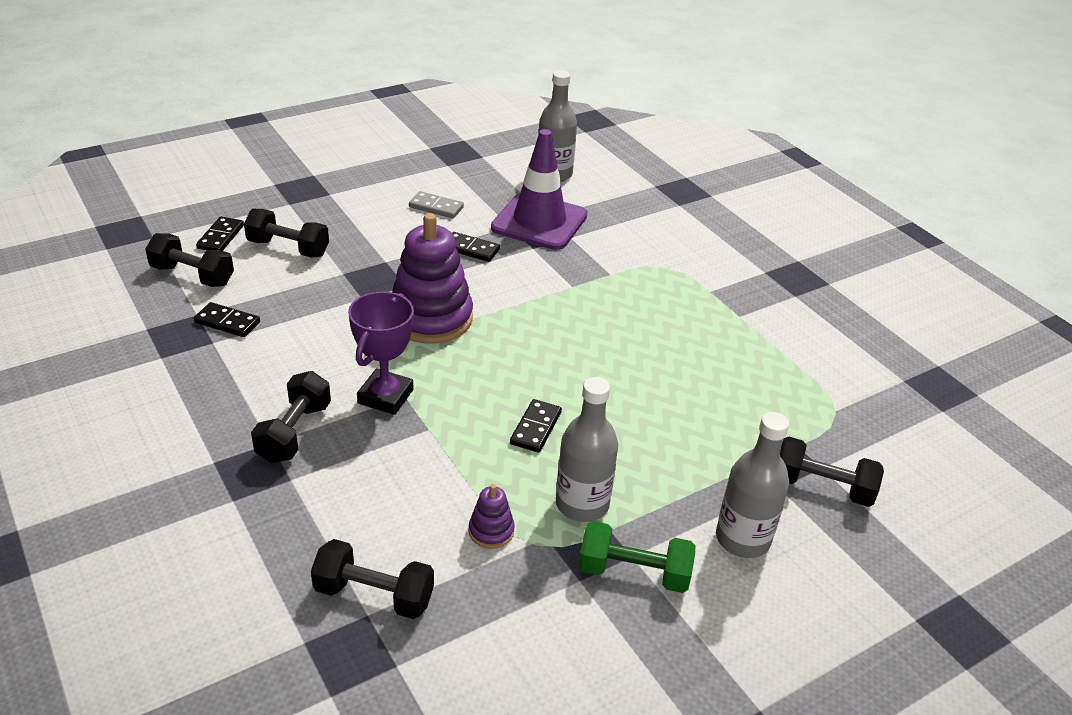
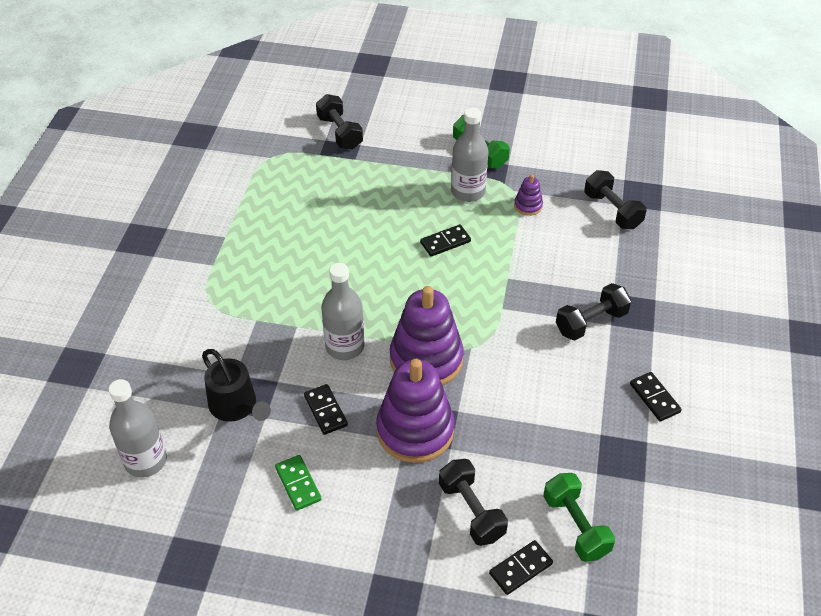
camera: 135 degrees left, 10 degrees up
black dumbbell [145,233,234,287] -> green dumbbell [543,473,615,562]
black domino [194,302,260,337] -> black domino moved to [630,372,682,421]
purple trophy [348,291,414,415] -> none
grey domino [409,191,464,218] -> green domino [275,455,321,511]
purple traffic cone [491,129,587,250] -> black watering can [202,349,271,422]
grey bottle [716,412,789,558] -> grey bottle moved to [321,263,364,360]
none -> purple stacking toy [376,359,455,463]

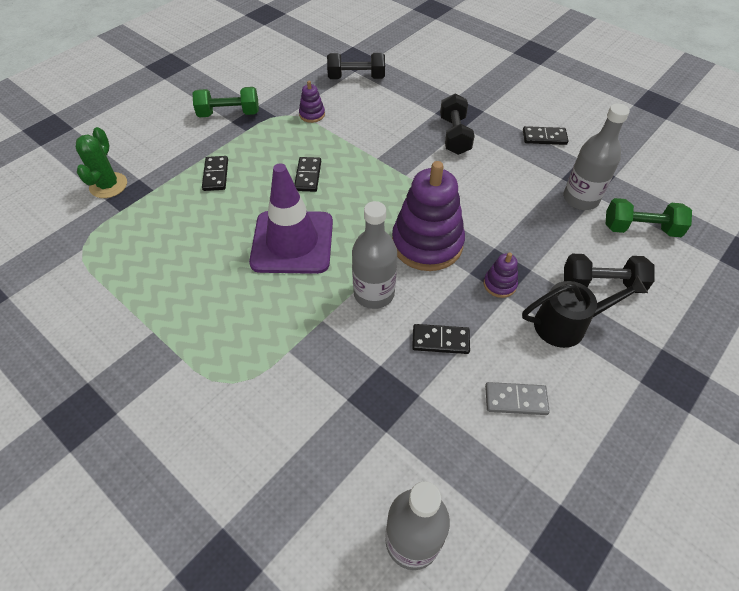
camera: 60 degrees left, 5 degrees up
black watering can [202,349,271,422] -> black watering can moved to [522,275,648,348]
green domino [275,455,321,511] -> grey domino [485,382,550,415]
black dumbbell [316,94,363,150] -> green cactus [76,127,127,198]
purple stacking toy [376,359,455,463] -> purple stacking toy [484,252,518,298], size x0.44
grey bottle [451,108,488,202] -> grey bottle moved to [563,103,630,210]
black domino [489,540,553,595] -> black domino moved to [202,156,228,191]
none -> purple traffic cone [249,163,333,274]

